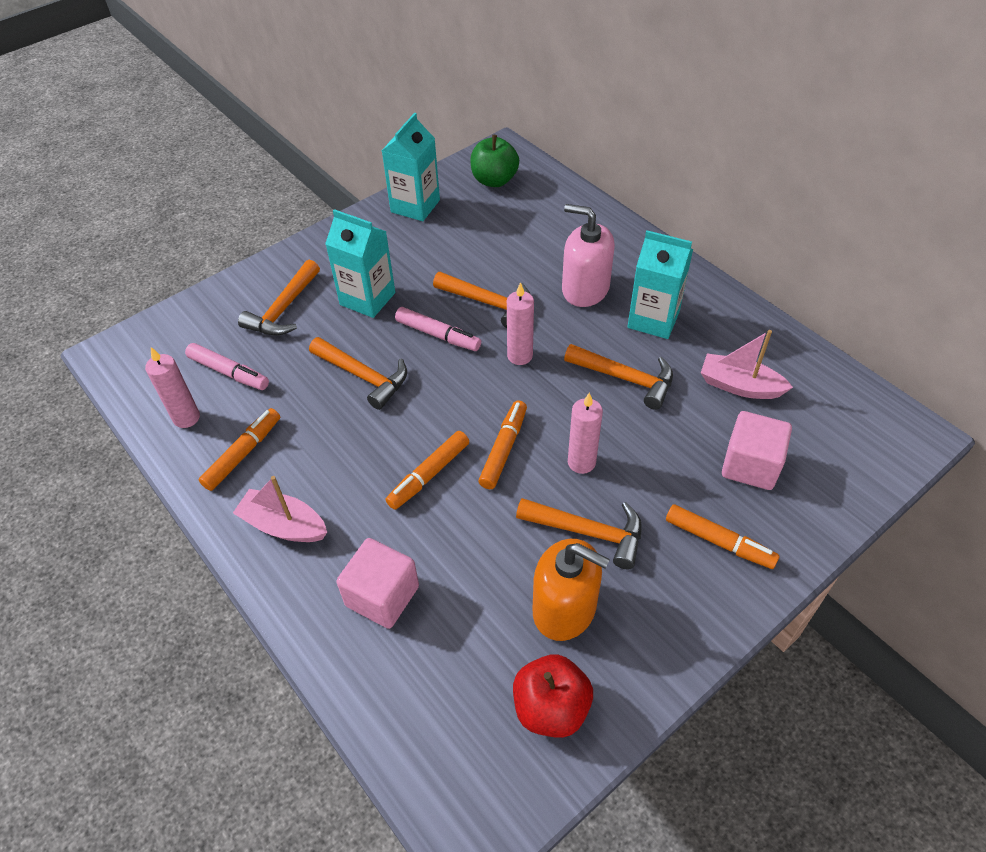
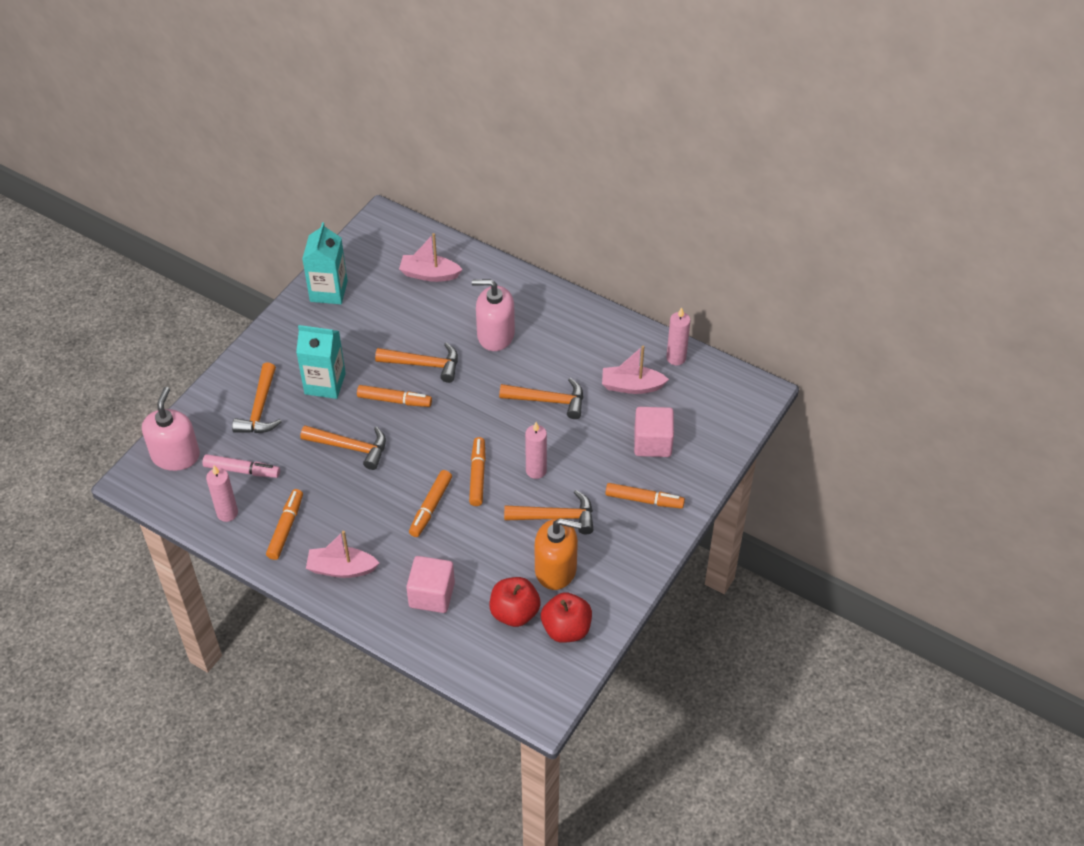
camera: 20 degrees left, 0 degrees up
pink marker [395,307,481,351] -> orange marker [357,385,432,407]
green apple [470,135,519,187] -> none
pink candle [507,282,534,365] -> pink candle moved to [666,307,691,365]
turquoise carton [627,230,693,339] -> none
none -> pink soap dispenser [142,387,200,471]
none -> pink boat [399,233,463,282]
none -> red apple [489,577,541,627]

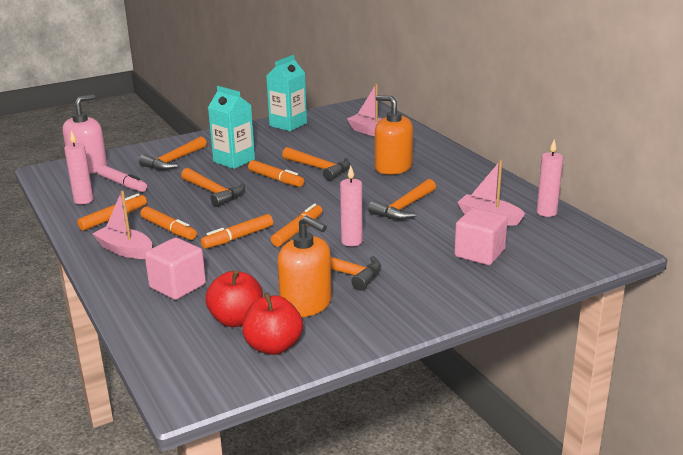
camera: 30 degrees right, 25 degrees down
pink soap dispenser [472,279,515,351] -> orange soap dispenser [375,95,413,175]
orange hammer [499,378,583,419] -> orange hammer turned 90 degrees clockwise [368,179,436,220]
orange marker [605,483,685,509] -> orange marker moved to [140,206,197,240]

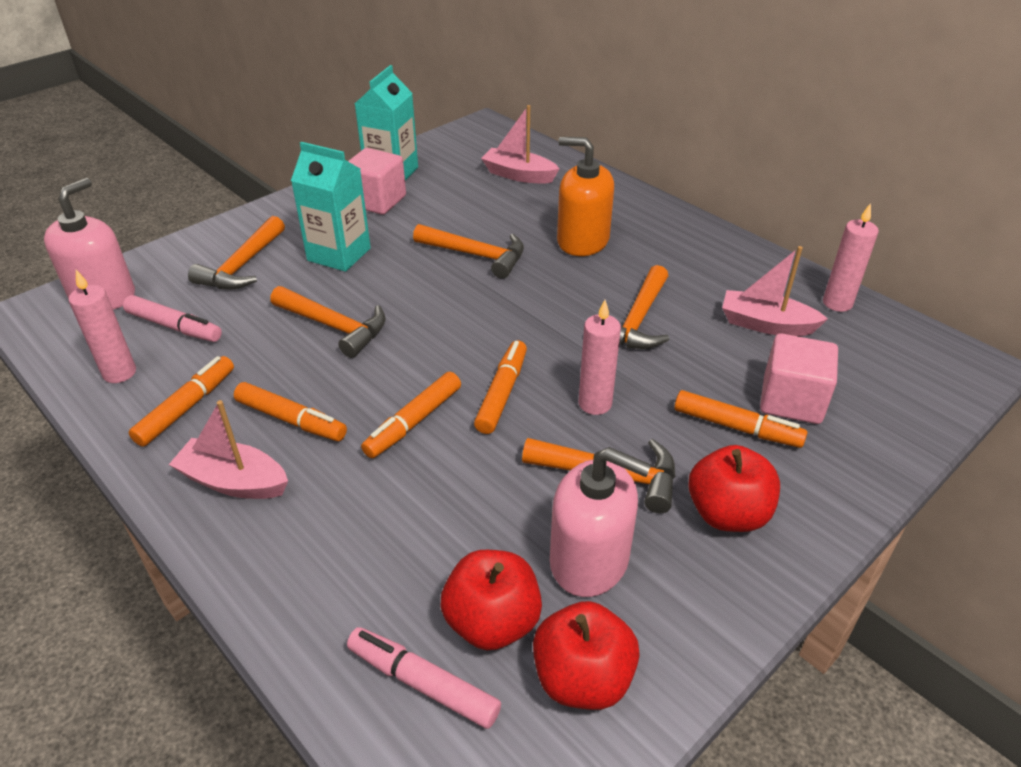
camera: 15 degrees left, 15 degrees up
pink cube [145,238,206,300] -> pink cube moved to [348,148,406,215]
orange marker [248,160,304,187] -> orange marker moved to [674,390,808,448]
orange soap dispenser [277,215,332,317] -> pink soap dispenser [550,447,651,597]
none -> pink marker [347,627,501,729]
none -> red apple [688,445,780,532]

